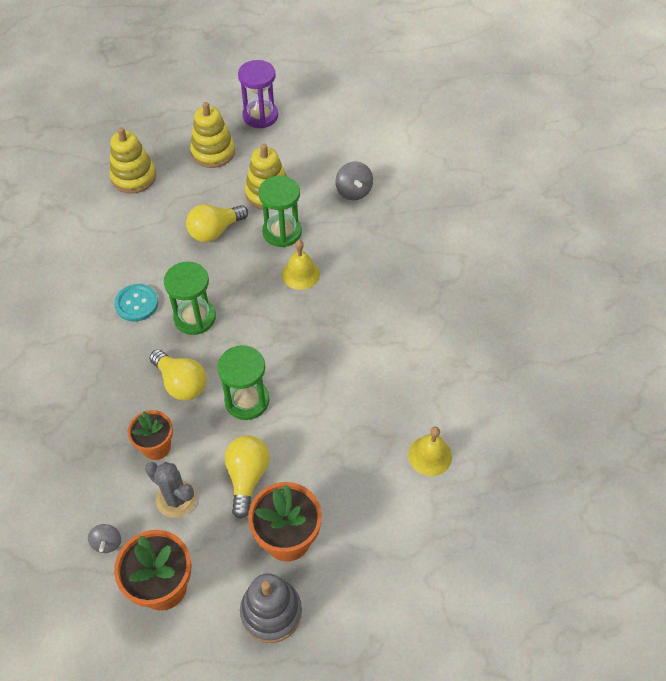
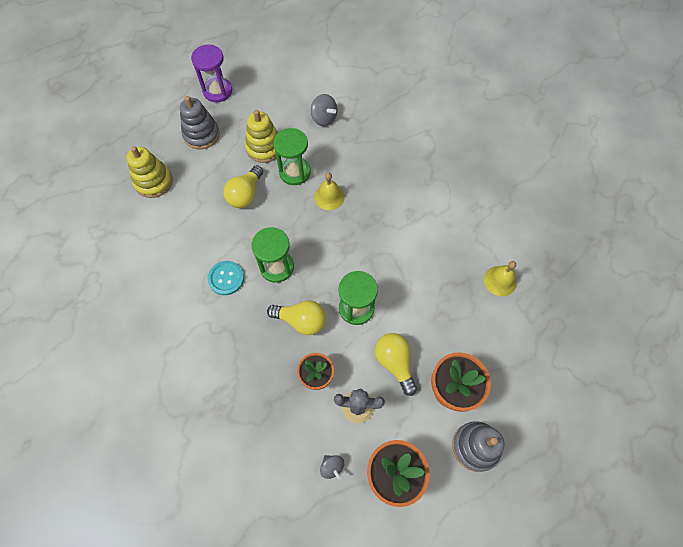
camera: 30 degrees left, 10 degrees up
yellow stacking toy [190,102,235,168] -> grey stacking toy [180,96,220,150]

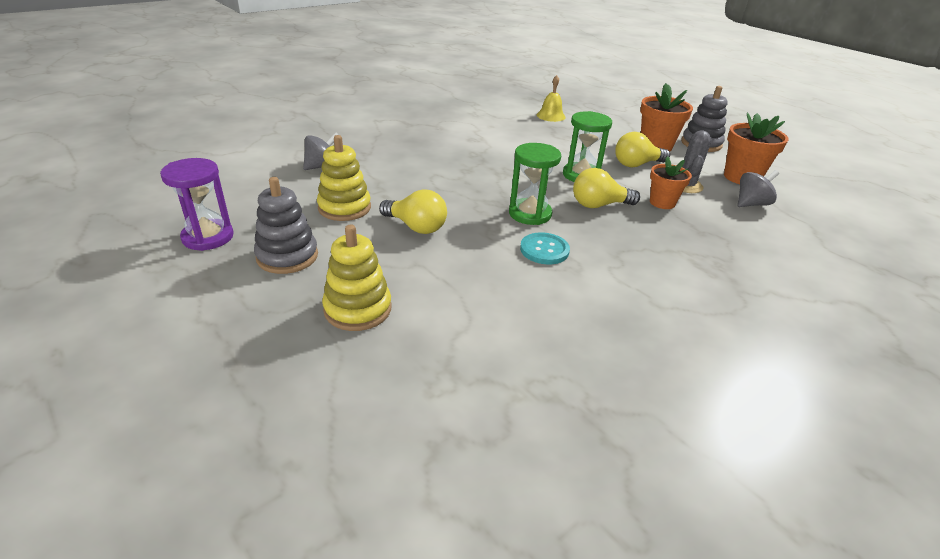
camera: 85 degrees left, 30 degrees down
yellow light bulb [267,300,326,335] -> yellow light bulb turned 120 degrees counterclockwise [573,168,640,208]
green hourglass [273,128,311,185] -> none
yellow bell [314,172,345,210] -> none
grey spinning top [320,455,344,480] -> grey spinning top [737,170,779,207], size x1.53

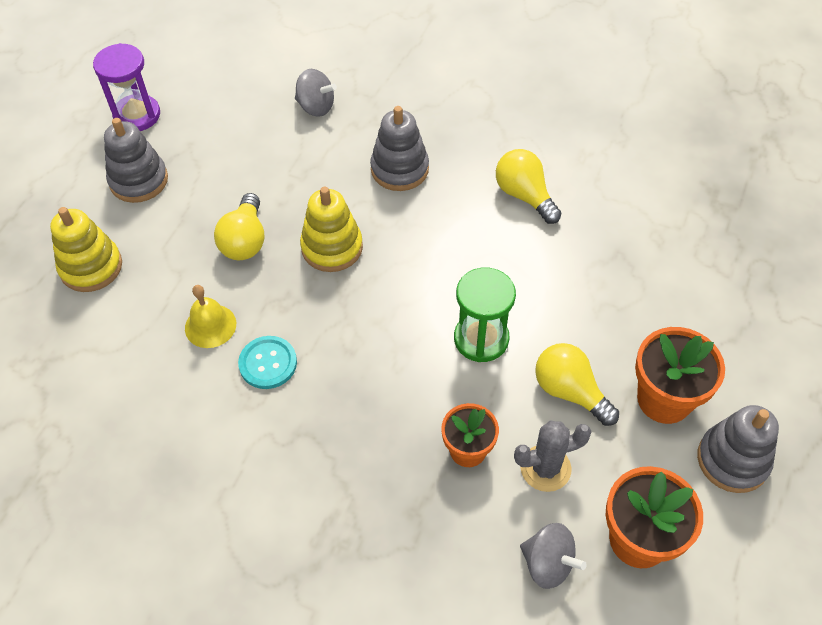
camera: 65 degrees right, 20 degrees up
yellow stacking toy [317,135,371,221] -> yellow stacking toy moved to [300,187,363,272]
green hourglass [509,143,561,225] -> none
yellow bell [537,75,566,122] -> yellow bell moved to [185,285,236,348]
yellow light bulb [573,168,640,208] -> yellow light bulb moved to [496,149,562,224]
none -> grey stacking toy [370,106,429,191]

